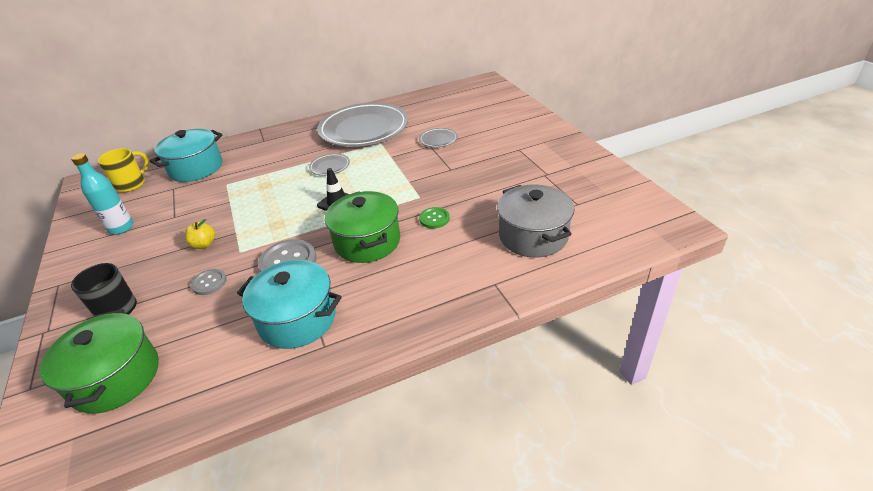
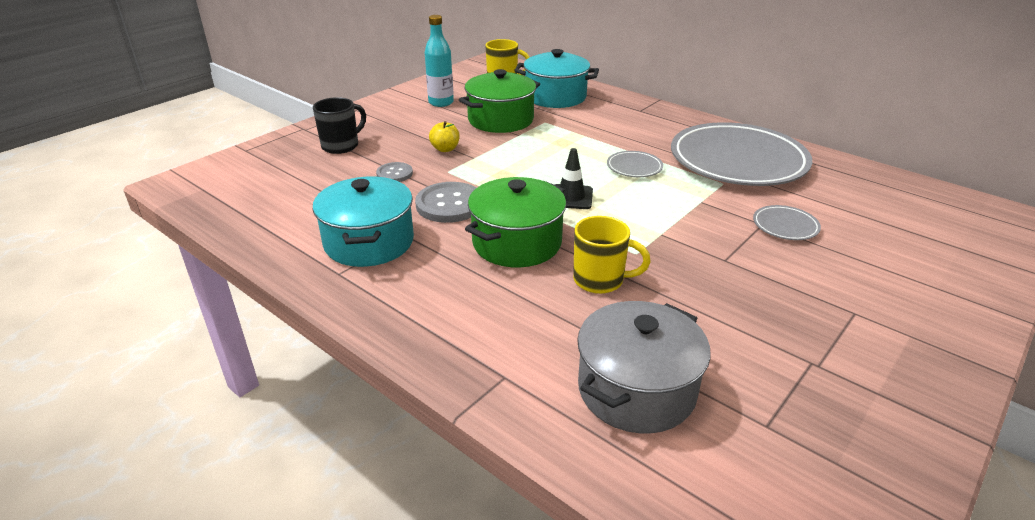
camera: 60 degrees right, 5 degrees down
green pot [39,309,159,414] -> green pot moved to [459,69,540,133]
green button [419,207,450,229] -> yellow mug [573,216,651,294]

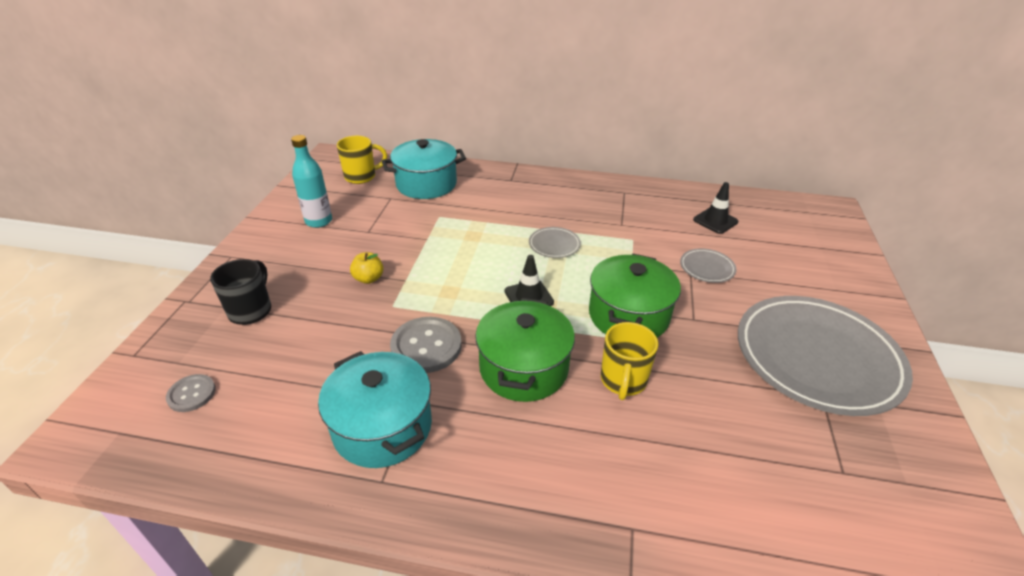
camera: 30 degrees left, 5 degrees up
grey button [376,162,413,182] -> grey button moved to [166,374,216,412]
green pot [459,69,540,133] -> green pot moved to [589,254,681,338]
yellow mug [573,216,651,294] -> yellow mug turned 120 degrees clockwise [601,322,658,400]
grey pot [577,301,711,433] -> none
grey plate [671,122,812,186] -> grey plate moved to [738,296,913,416]
none -> black traffic cone [693,182,739,234]

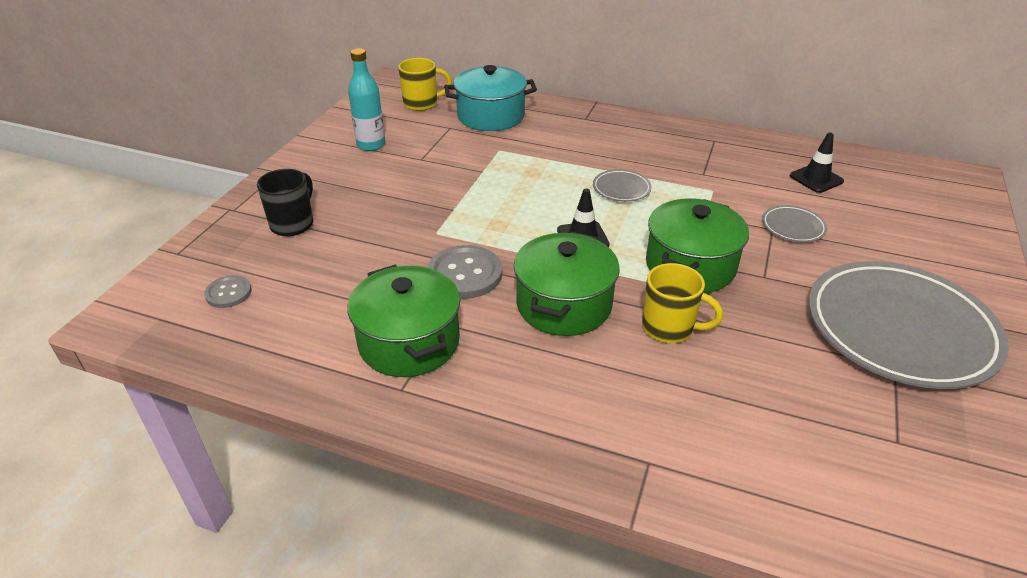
camera: 10 degrees right, 0 degrees up
turquoise pot [318,351,432,468] -> green pot [347,264,460,377]
yellow apple [350,252,383,284] -> none
yellow mug [601,322,658,400] -> yellow mug turned 90 degrees counterclockwise [642,263,723,343]

